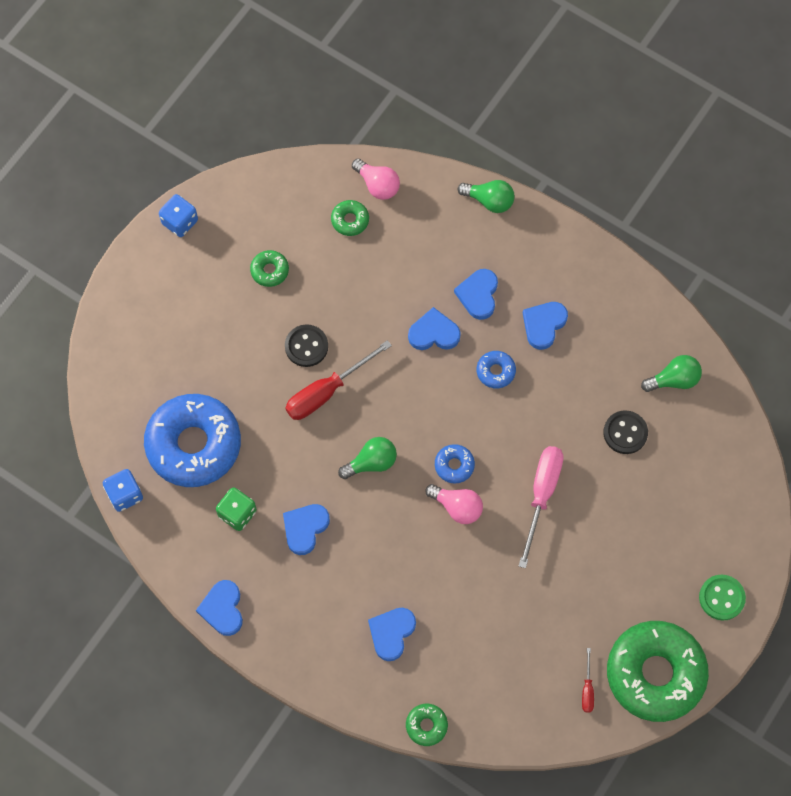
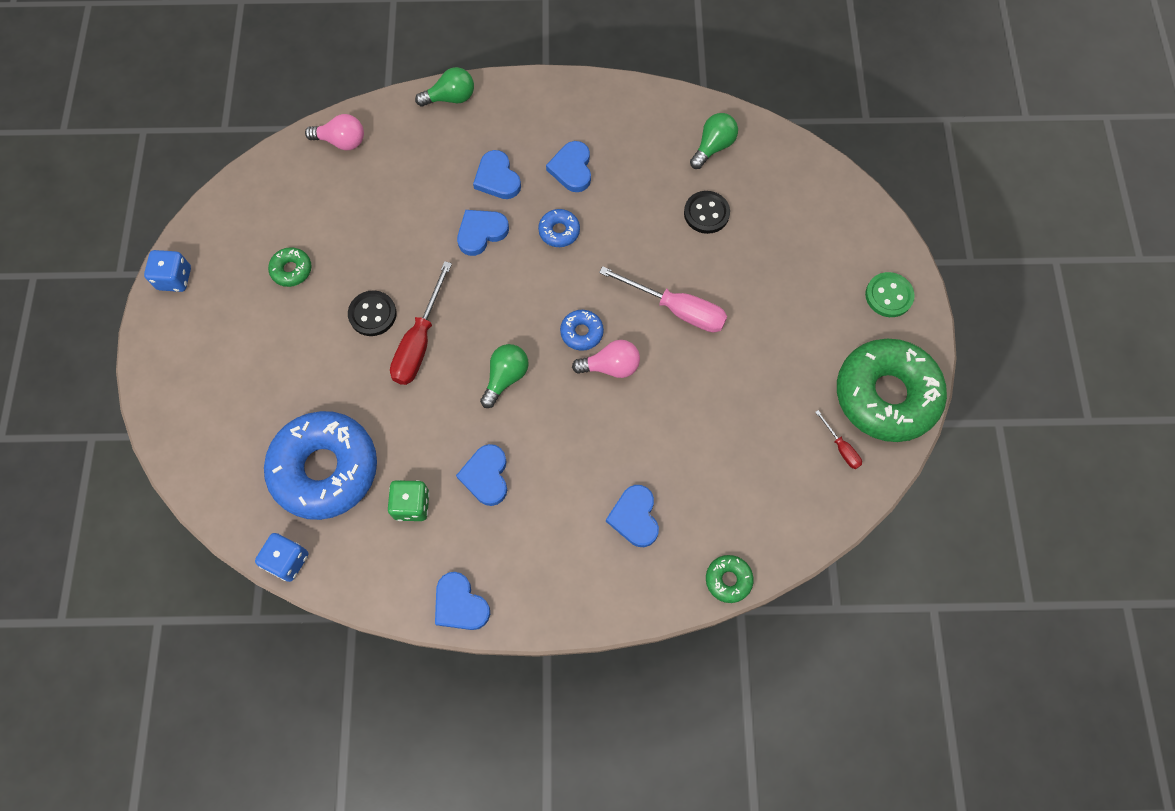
camera: 35 degrees left, 0 degrees up
green donut [331,200,369,236] -> none
pink screwdriver [519,446,564,568] -> pink screwdriver turned 135 degrees clockwise [599,266,727,332]

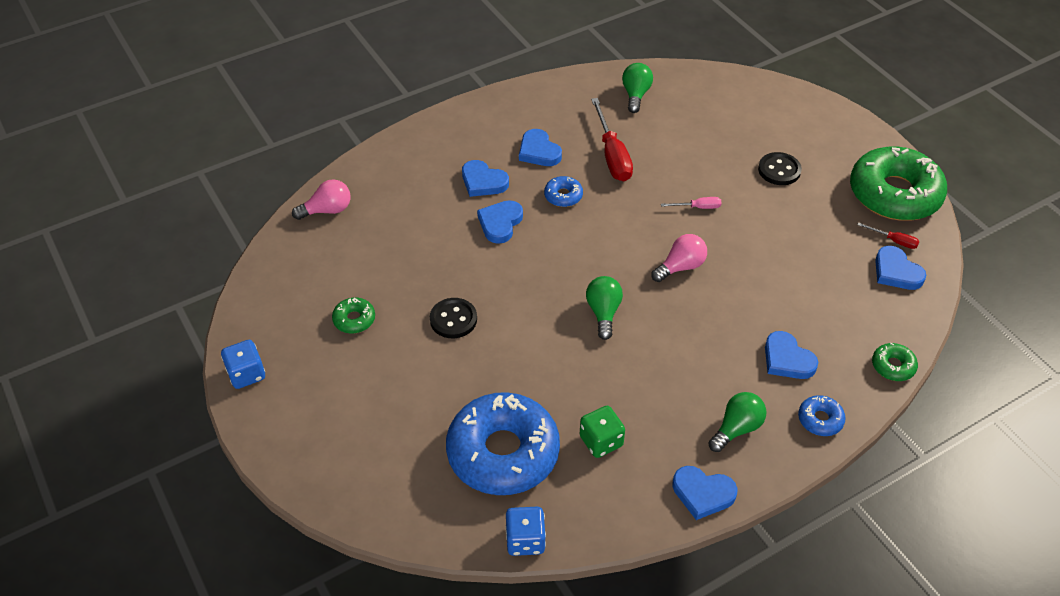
camera: 30 degrees left, 20 degrees down
red screwdriver [390,261,452,385] -> red screwdriver moved to [591,98,633,181]
green light bulb [415,67,474,106] -> green light bulb moved to [709,392,767,452]
blue heart [456,444,507,506] -> blue heart moved to [875,246,926,290]
blue donut [560,310,604,351] -> blue donut moved to [798,395,846,436]
pink screwdriver [599,266,727,332] -> pink screwdriver [661,197,721,209], size x0.49
black button [684,191,730,234] -> black button moved to [758,152,802,185]
green button [865,272,915,317] -> none

